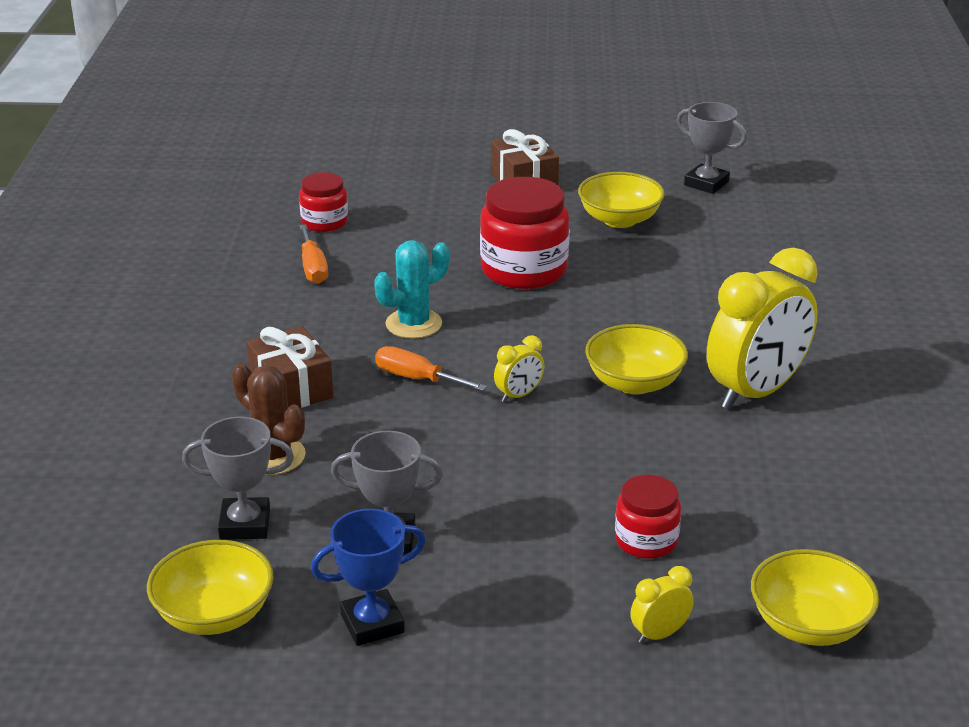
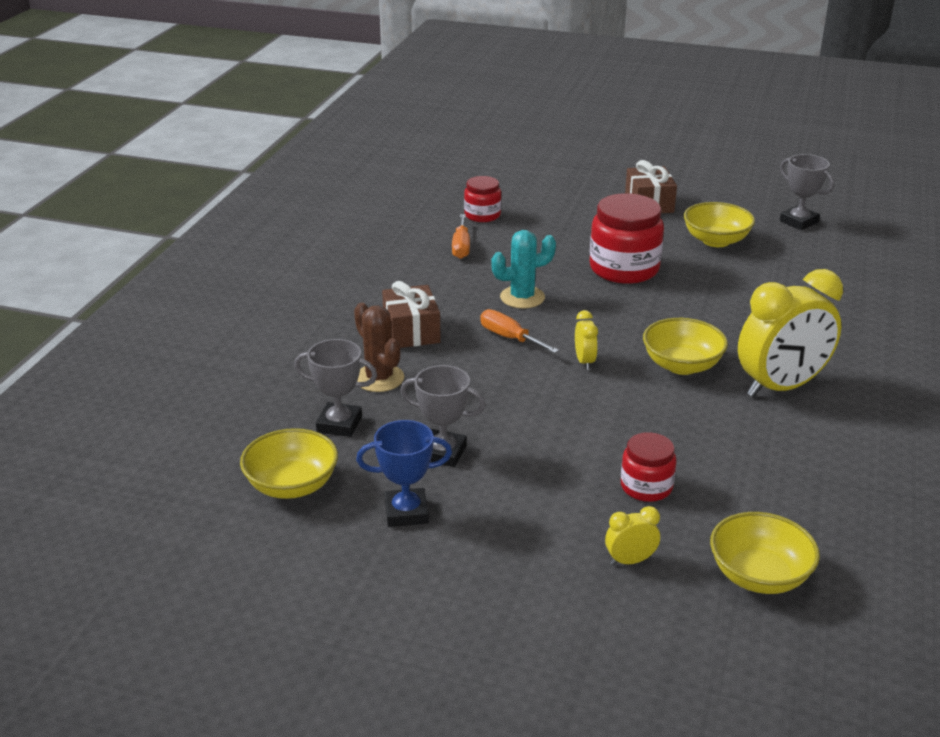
camera: 15 degrees right, 0 degrees up
yellow clock [494,335,545,402] -> yellow clock turned 75 degrees counterclockwise [575,310,598,370]

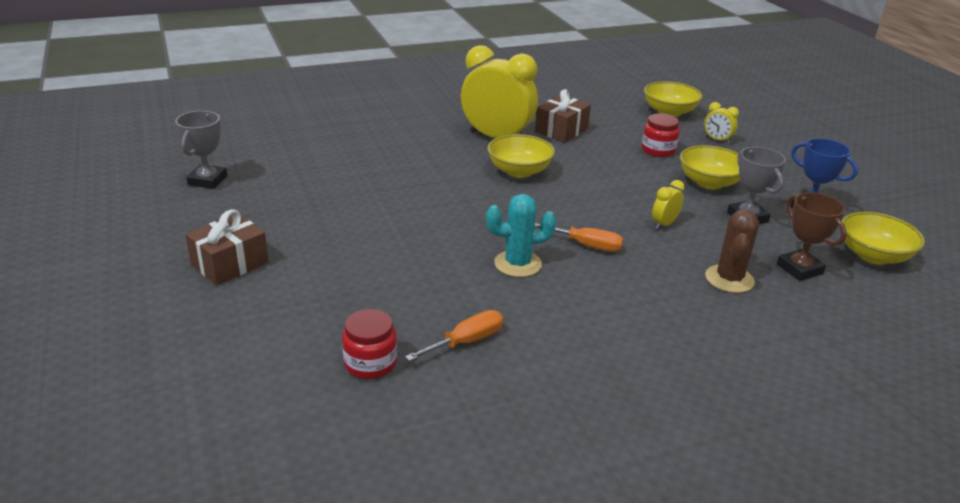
camera: 130 degrees left, 0 degrees up
grey trophy [294,339,377,437] -> brown trophy [777,192,847,281]
brown gift [382,281,441,348] -> brown gift moved to [535,89,591,143]
orange screwdriver [480,309,559,353] -> orange screwdriver turned 75 degrees counterclockwise [535,223,623,252]
turquoise cactus [491,230,556,309] -> turquoise cactus turned 45 degrees counterclockwise [486,194,557,277]
yellow clock [575,310,598,370] -> yellow clock moved to [652,180,685,229]
red jar [590,193,664,284] -> none
yellow bowl [684,202,755,247] -> yellow bowl moved to [680,145,740,189]

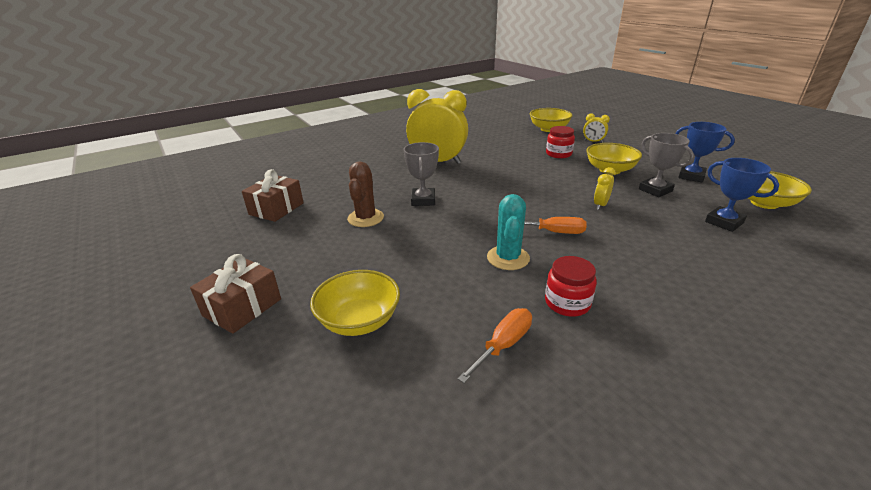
camera: 10 degrees left, 0 degrees up
grey trophy [175,111,227,189] -> grey trophy moved to [403,142,439,206]
red jar [342,309,397,379] -> red jar moved to [545,256,597,317]
turquoise cactus [486,194,557,277] -> turquoise cactus turned 60 degrees counterclockwise [487,194,530,270]
yellow bowl [487,134,555,178] -> yellow bowl moved to [310,270,400,336]
brown gift [535,89,591,143] -> brown gift moved to [242,169,304,222]
brown cactus [705,209,759,293] -> brown cactus moved to [347,161,384,227]
brown trophy [777,192,847,281] -> blue trophy [705,158,779,232]

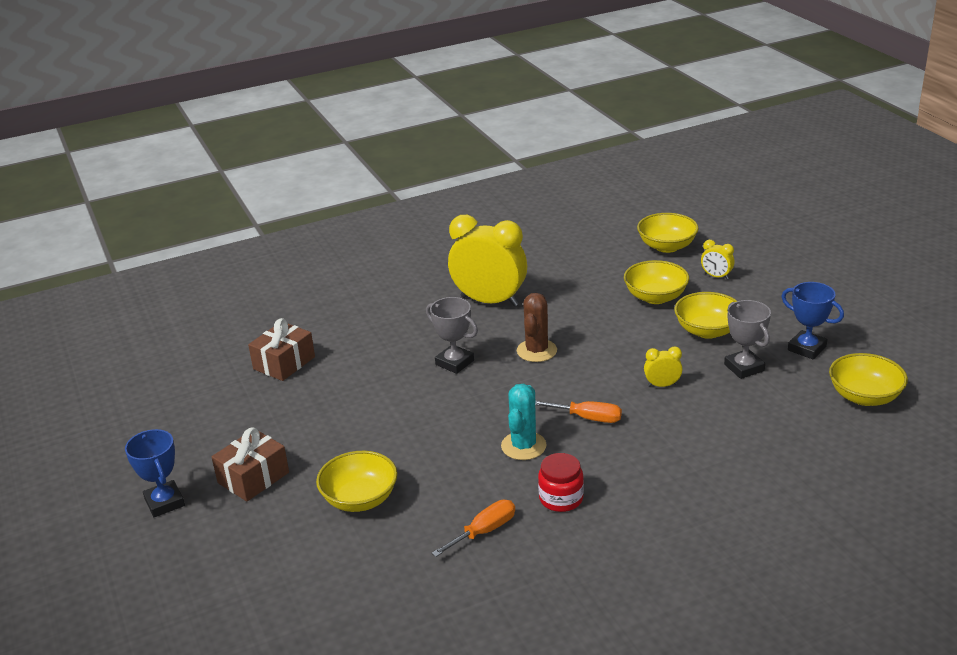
camera: 10 degrees right, 0 degrees up
brown cactus [347,161,384,227] -> brown cactus moved to [517,293,557,362]
grey trophy [403,142,439,206] -> grey trophy turned 60 degrees counterclockwise [426,297,478,374]
red jar [546,126,575,158] -> yellow bowl [624,260,689,304]
yellow clock [594,167,616,210] -> yellow clock turned 45 degrees clockwise [644,347,683,387]
blue trophy [705,158,779,232] -> blue trophy moved to [125,429,185,517]

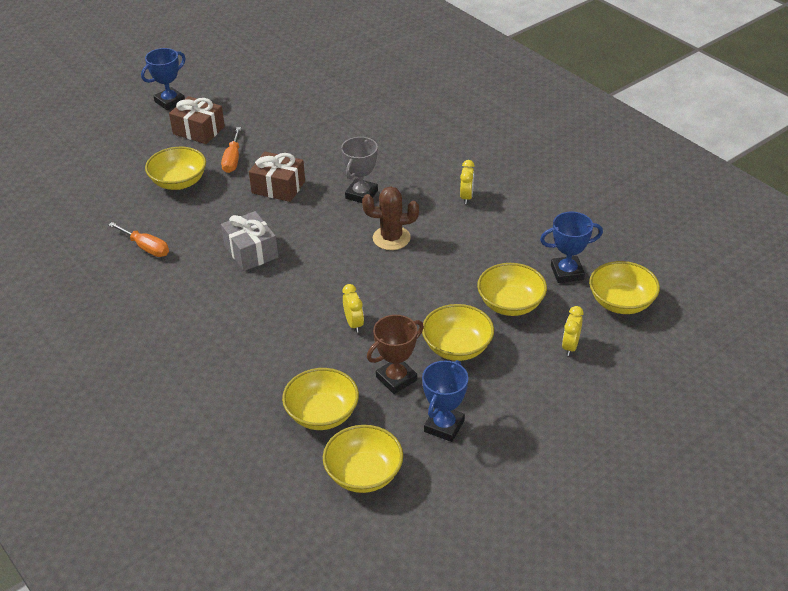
camera: 75 degrees right, 10 degrees up
brown gift [248,318,315,381] -> brown gift moved to [249,151,305,202]
yellow clock [448,215,527,306] -> yellow clock [460,160,475,204], size x0.43
turquoise cactus [501,384,546,460] -> grey gift [221,211,278,271]
orange screwdriver [535,401,622,423] -> orange screwdriver moved to [221,127,241,173]
red jar [538,453,584,512] -> none
grey trophy [724,300,771,379] -> brown trophy [367,315,424,394]
none -> yellow bowl [282,368,359,430]
none -> blue trophy [540,212,603,283]

